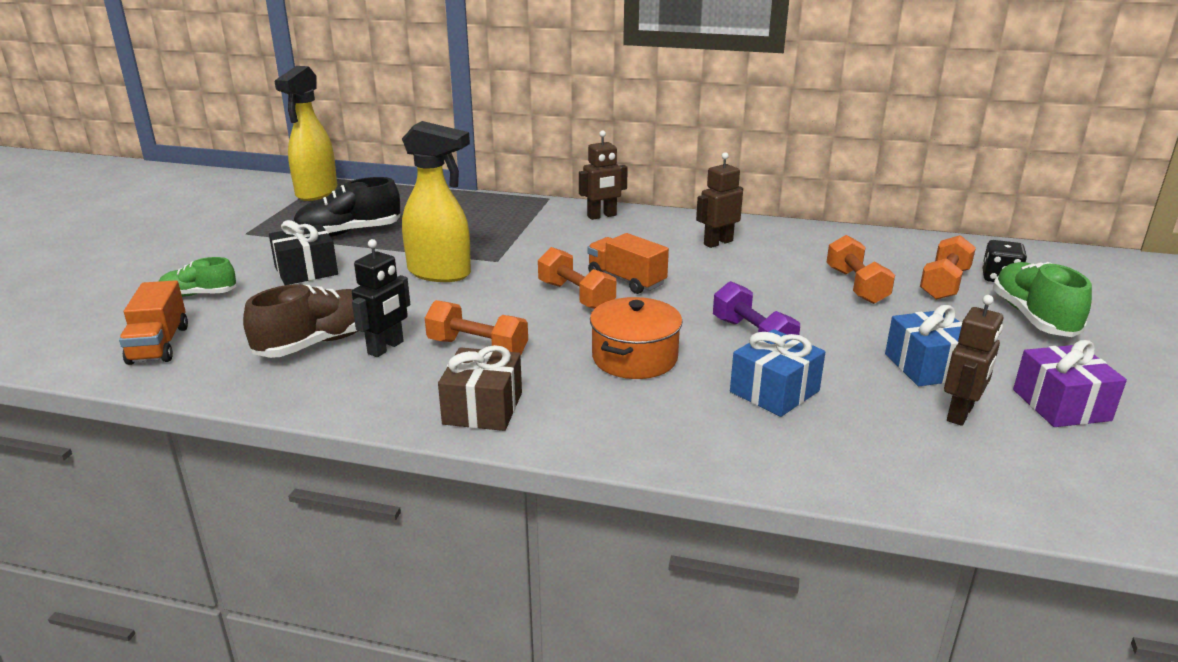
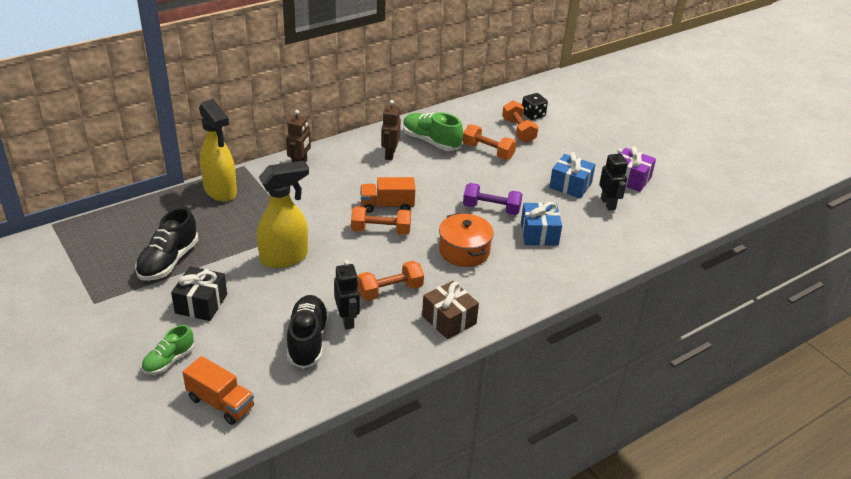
camera: 50 degrees left, 10 degrees up
brown shoe [243,284,358,358] -> black shoe [287,295,329,369]
yellow spray bottle [275,66,337,201] -> yellow spray bottle moved to [199,99,237,202]
brown robot [944,295,1003,426] -> black robot [599,149,628,211]
green shoe [992,262,1092,337] -> green shoe moved to [403,112,463,151]

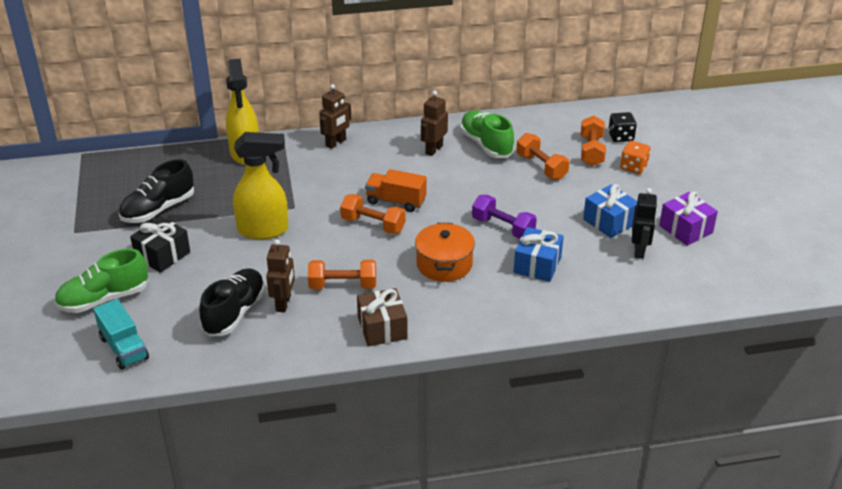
camera: 25 degrees right, 0 degrees up
green shoe [141,325,194,375] -> green shoe [54,248,148,313], size x1.60
orange truck [182,356,254,425] -> turquoise truck [93,299,149,370]
black robot [334,260,360,329] -> brown robot [266,239,295,312]
none -> orange dice [620,141,651,174]

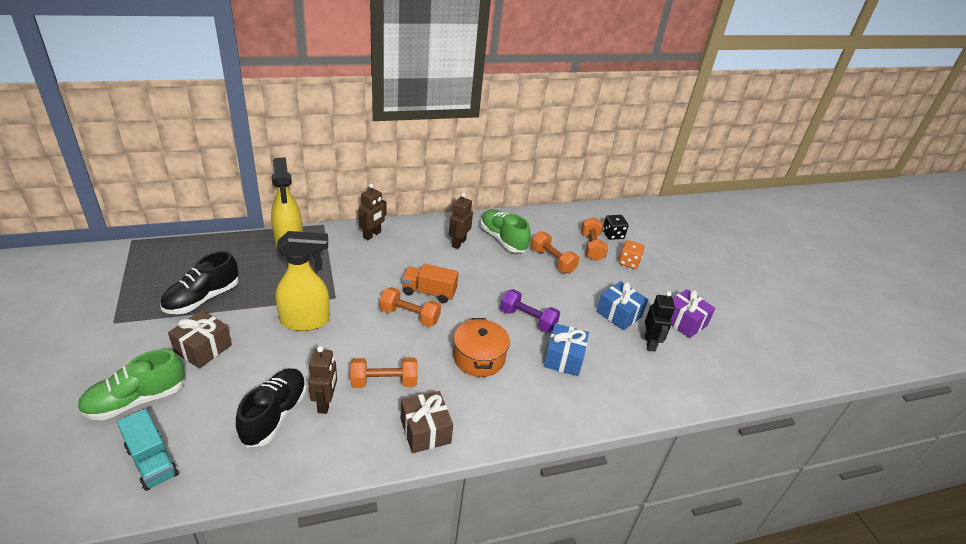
camera: 10 degrees left, 0 degrees up
black gift [130,216,190,273] -> brown gift [168,310,232,369]

